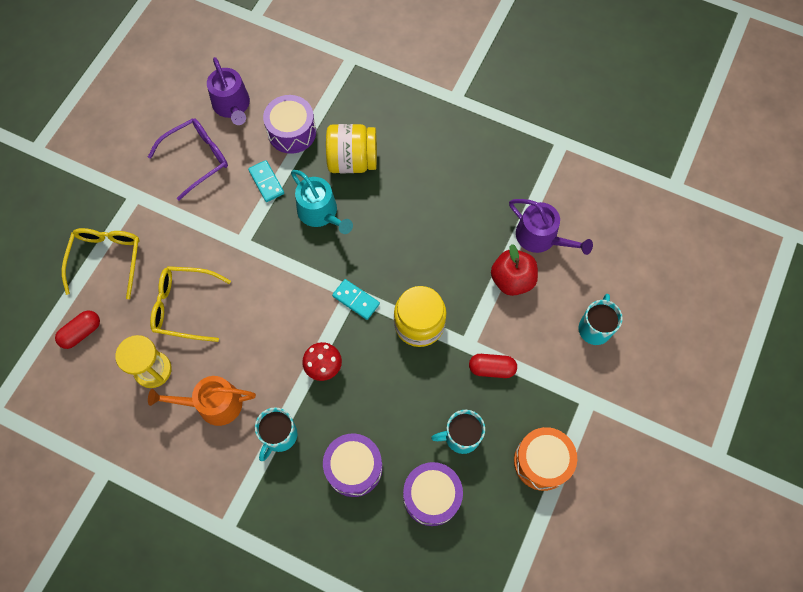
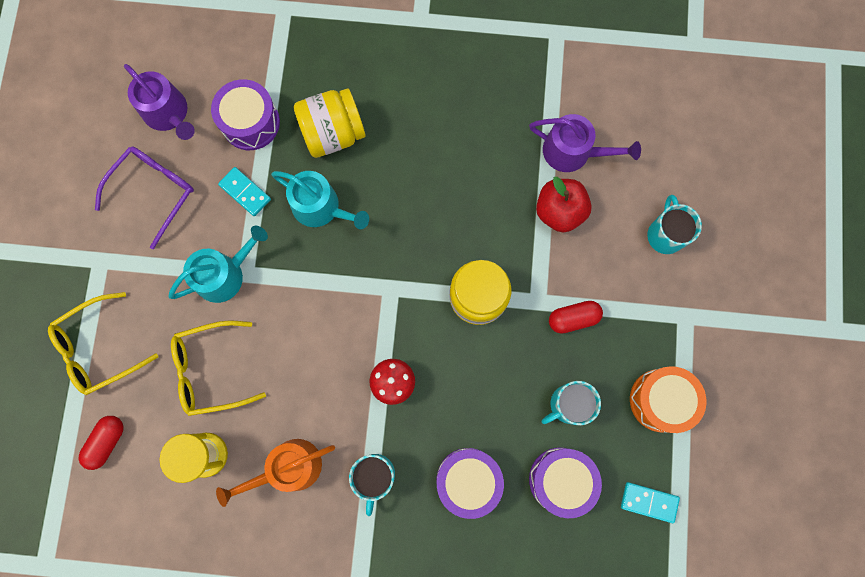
camera: 20 degrees left, 10 degrees up
yellow glasses [62,228,140,299] -> yellow glasses turned 105 degrees counterclockwise [48,292,158,395]
turquoise domino [332,279,380,320] -> turquoise domino moved to [621,482,680,523]
none -> turquoise watering can [168,226,268,303]

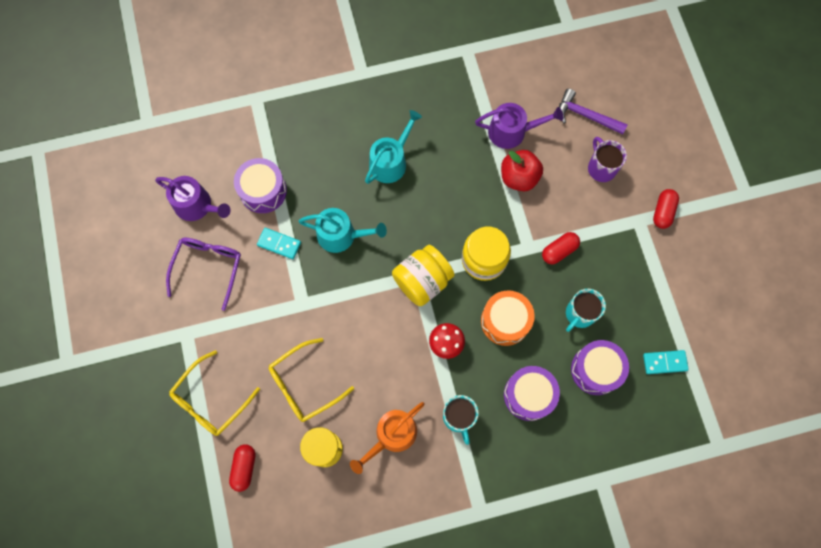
camera: 20 degrees left, 5 degrees down
turquoise watering can [168,226,268,303] -> turquoise watering can moved to [365,110,422,184]
yellow jar [293,89,365,158] -> yellow jar moved to [392,245,454,306]
orange drum [630,366,706,433] -> orange drum moved to [481,290,535,346]
turquoise mug [647,195,702,254] -> purple mug [588,137,627,182]
none -> purple hammer [559,89,628,135]
none -> red capsule [653,189,679,229]

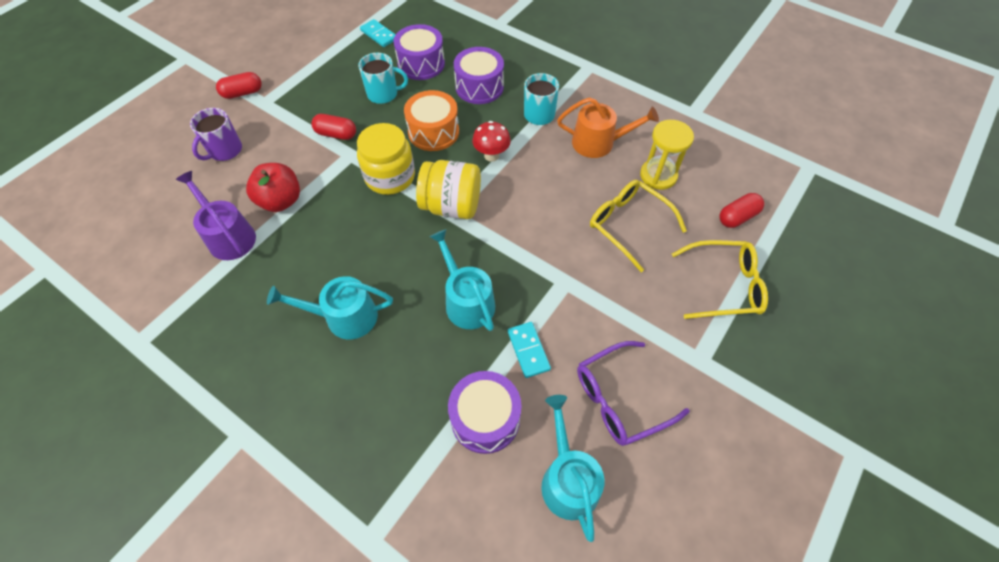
camera: 130 degrees left, 15 degrees down
purple watering can [155,176,231,221] -> turquoise watering can [541,395,605,542]
yellow glasses [269,338,354,422] -> yellow glasses turned 150 degrees counterclockwise [590,180,687,272]
purple hammer [559,89,628,135] -> none

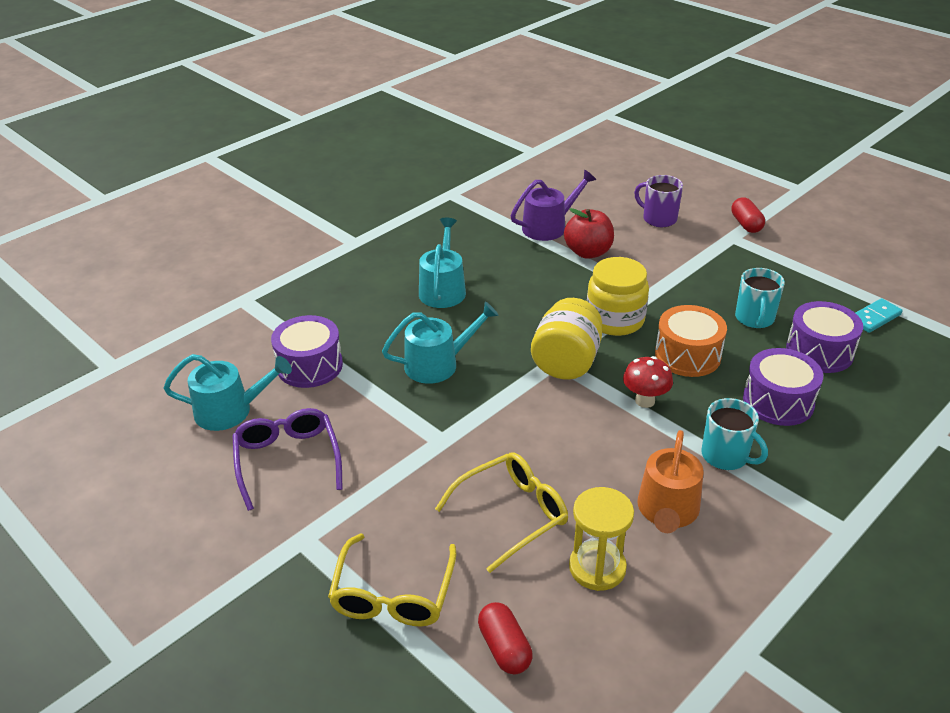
camera: 100 degrees right, 20 degrees down
red capsule [312,114,356,140] -> none
turquoise domino [508,322,551,378] -> none

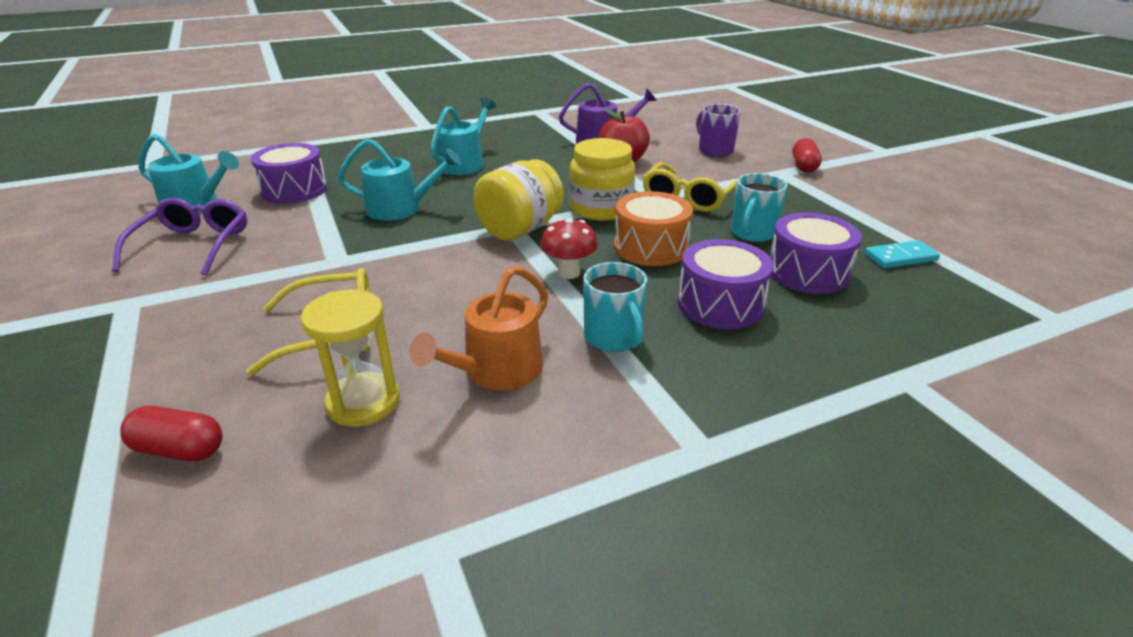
camera: 20 degrees right, 5 degrees down
yellow glasses [328,533,456,626] -> yellow glasses moved to [643,162,738,212]
red capsule [478,602,532,675] -> red capsule turned 75 degrees counterclockwise [120,406,223,461]

